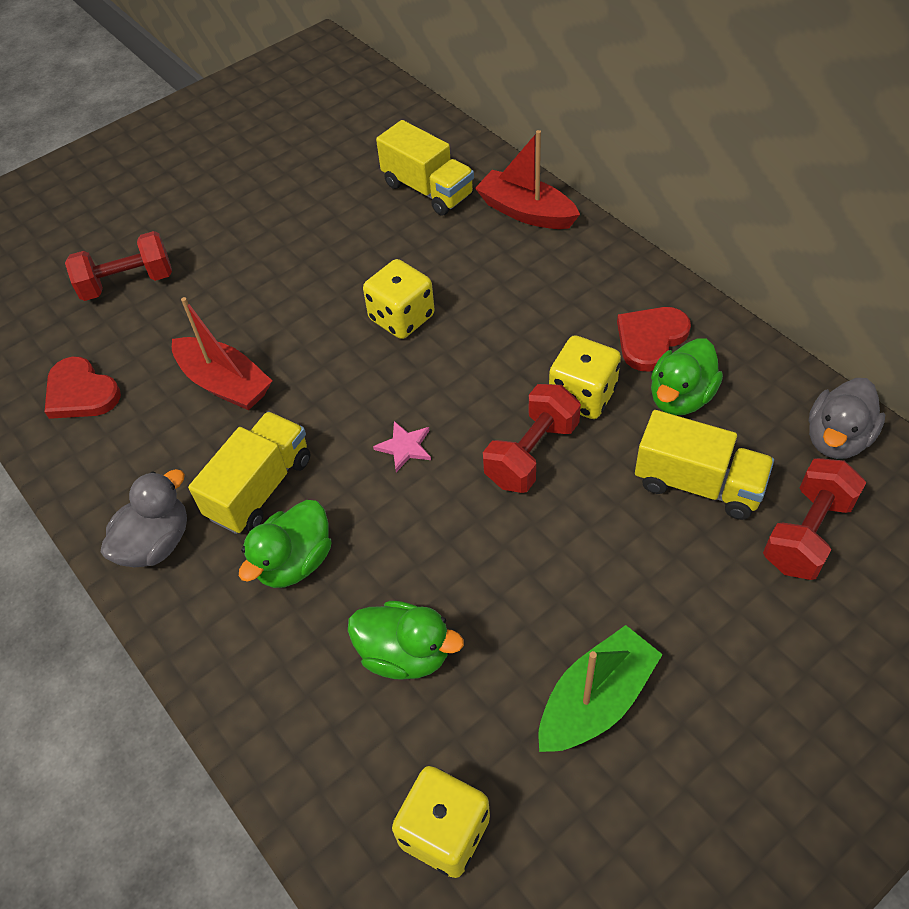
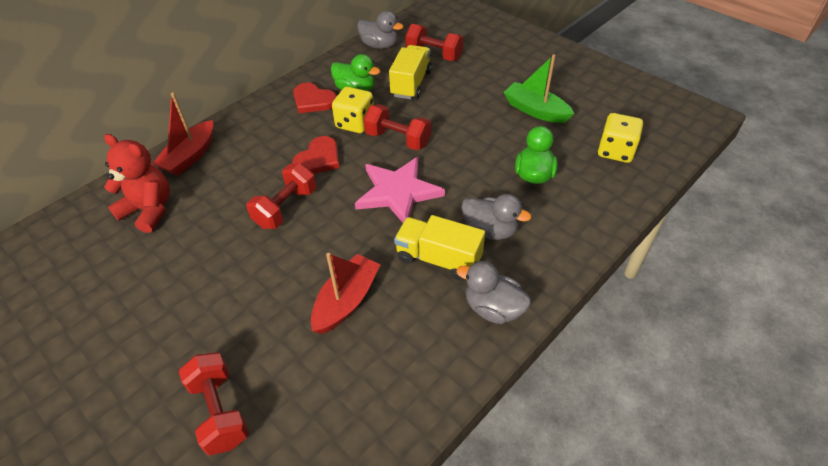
camera: 100 degrees left, 5 degrees down
red heart [45,357,121,419] -> red heart moved to [292,136,339,174]
green duck [239,500,332,588] -> grey duck [461,194,531,240]
yellow dice [363,259,435,339] -> red dumbbell [246,163,316,229]
pink star [373,421,431,472] -> pink star [355,157,445,223], size x2.36
yellow truck [376,120,474,216] -> red teddy bear [104,134,170,233]

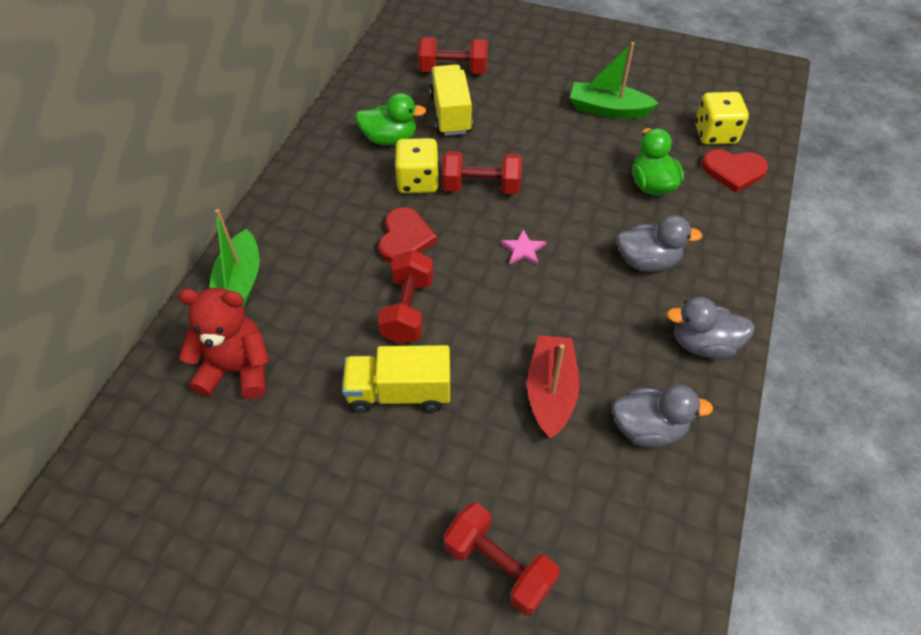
camera: 25 degrees left, 5 degrees up
red boat [152,92,213,176] -> green boat [209,209,260,307]
red heart [293,83,337,113] -> red heart moved to [702,149,768,193]
pink star [355,157,445,223] -> pink star [501,229,546,265], size x0.42
grey duck [357,11,404,49] -> grey duck moved to [612,385,713,447]
yellow truck [394,215,485,281] -> yellow truck moved to [342,345,450,413]

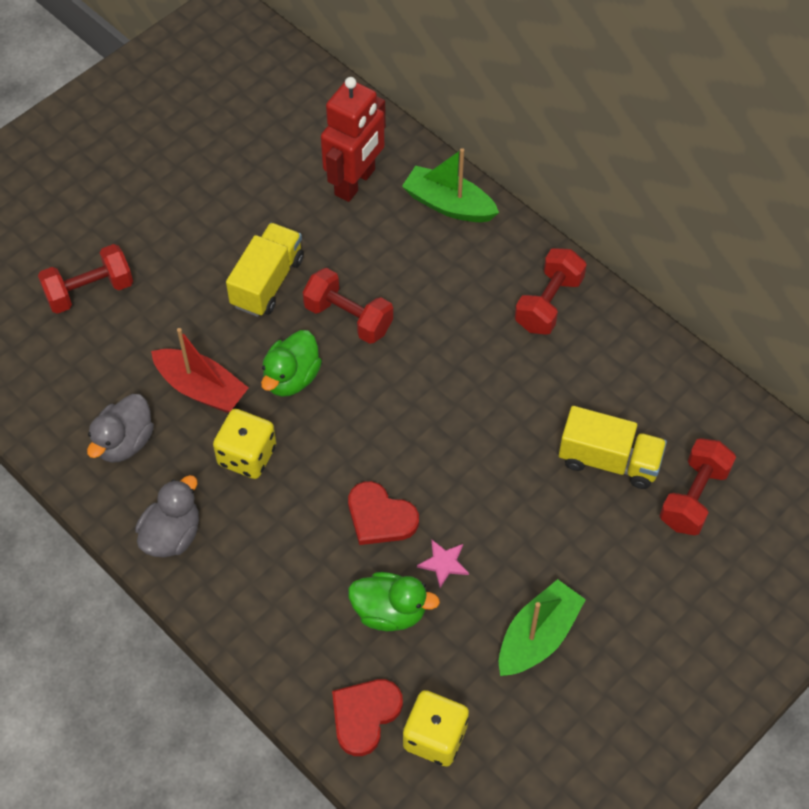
camera: 115 degrees right, 5 degrees up
red teddy bear [178,288,270,399] -> red robot [321,77,386,202]
green duck [355,93,426,146] -> green duck moved to [261,330,322,397]
red heart [379,207,437,263] -> red heart moved to [348,481,419,545]
yellow dice [395,138,439,193] -> yellow dice moved to [213,409,276,479]
red dumbbell [442,151,522,194] -> red dumbbell moved to [515,248,587,335]
pink star [501,229,546,265] -> pink star moved to [417,539,469,588]
grey duck [617,215,702,272] -> none

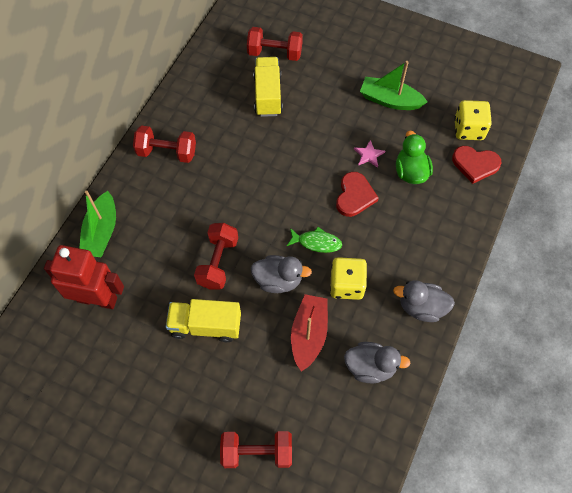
camera: 110 degrees left, 5 degrees up
red dumbbell [38,244,133,314] -> red dumbbell turned 45 degrees counterclockwise [220,431,292,468]
green duck [261,330,322,397] -> grey duck [251,255,312,293]
none -> green fish [287,227,342,253]

